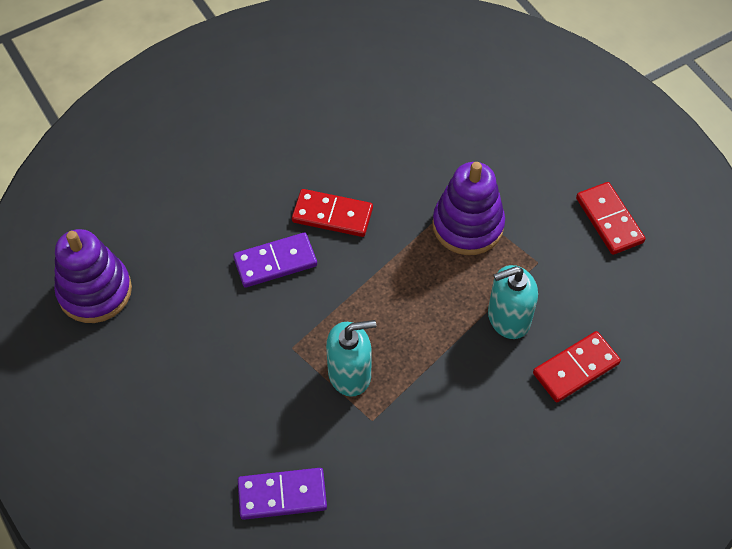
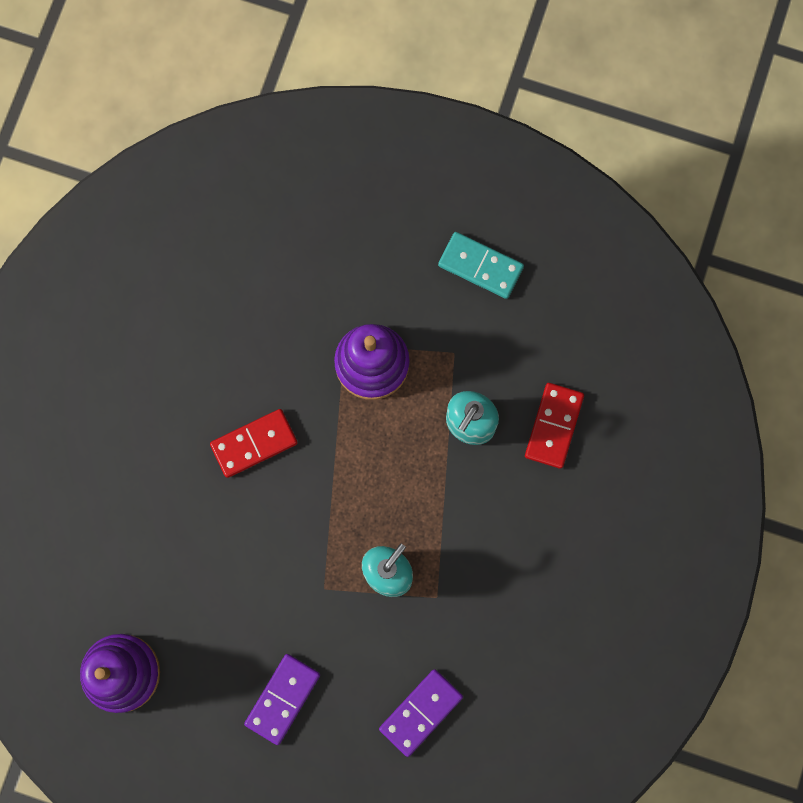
camera: 40 degrees left, 20 degrees up
purple domino [233,233,317,288] -> purple domino moved to [244,654,320,745]
red domino [576,182,646,255] -> turquoise domino [438,232,524,299]

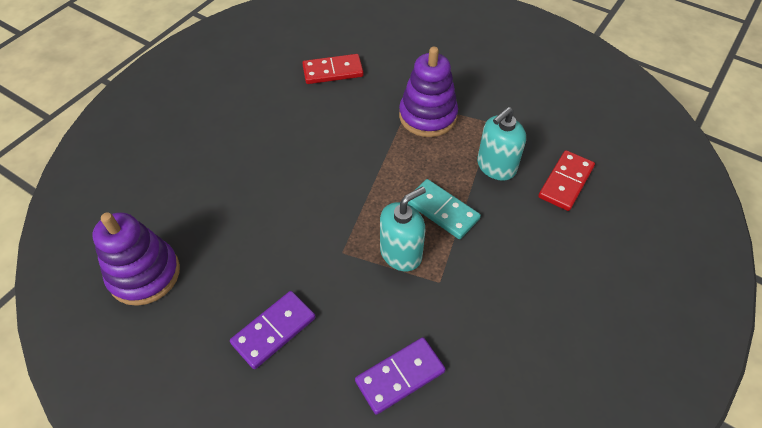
camera: 15 degrees right, 25 degrees down
red domino [210,409,298,478] -> red domino moved to [302,54,364,84]
turquoise domino [438,232,524,299] -> turquoise domino moved to [407,179,481,239]

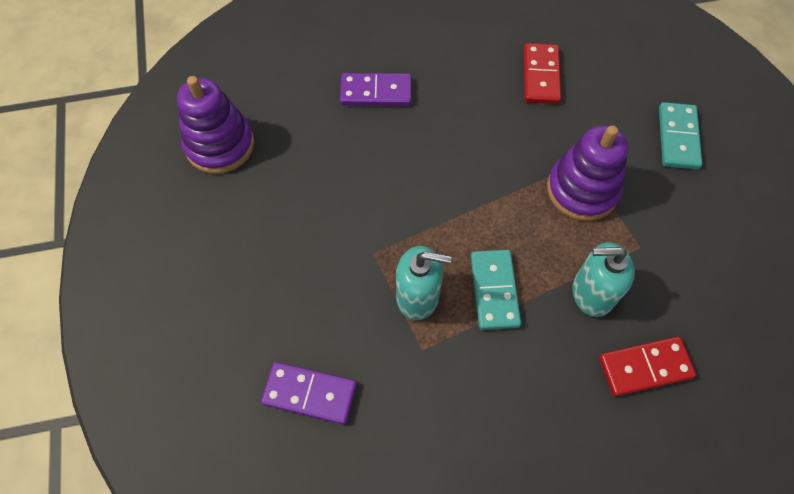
camera: 45 degrees right, 10 degrees up
purple domino [230,291,316,369] -> purple domino moved to [340,73,412,106]
red domino [302,54,364,84] -> red domino turned 60 degrees clockwise [524,43,561,104]
none -> turquoise domino [659,102,702,169]

